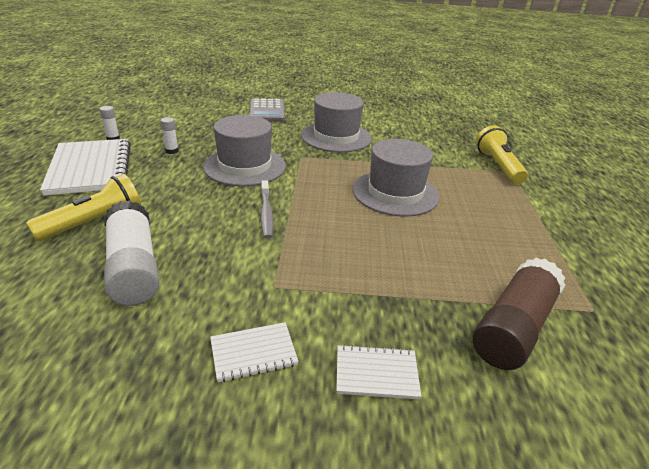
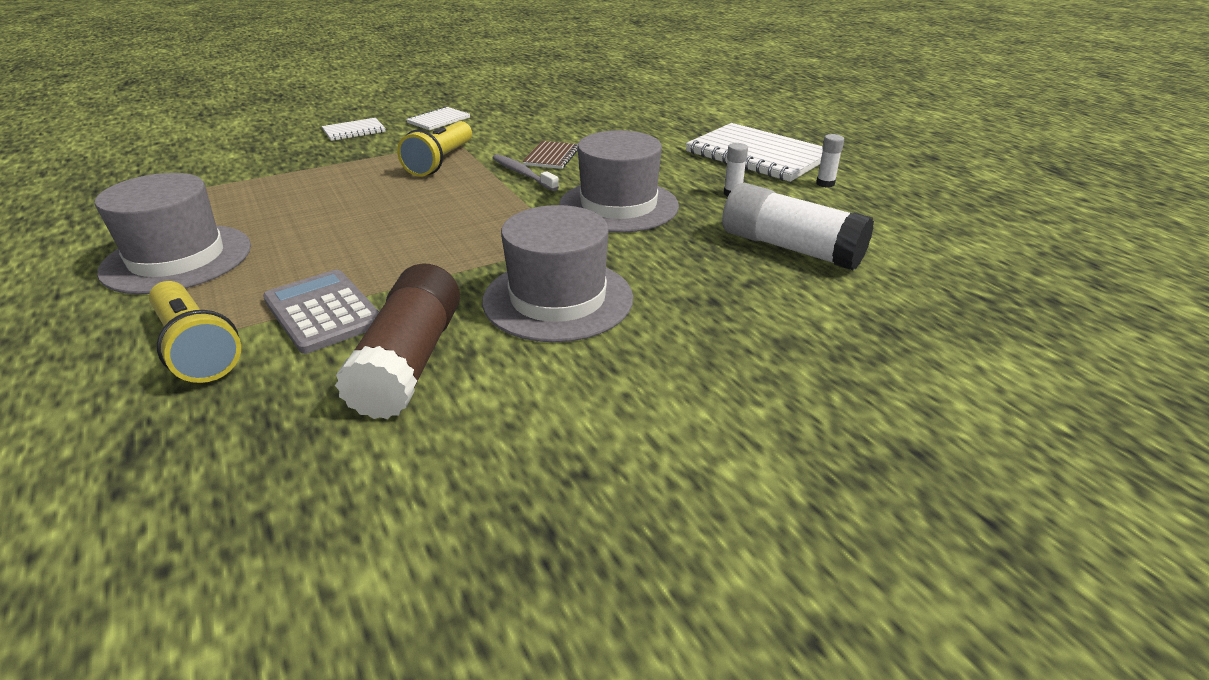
camera: 150 degrees right, 0 degrees up
yellow flashlight [26,174,141,241] -> yellow flashlight moved to [397,121,472,176]
white glue stick [104,201,160,306] -> white glue stick moved to [722,183,874,270]
grey calculator [249,98,285,121] -> grey calculator moved to [263,270,379,354]
grey hat [352,139,440,217] -> grey hat moved to [95,173,251,294]
brown glue stick [473,258,565,370] -> brown glue stick moved to [335,263,460,419]
none -> brown notebook [522,141,578,169]

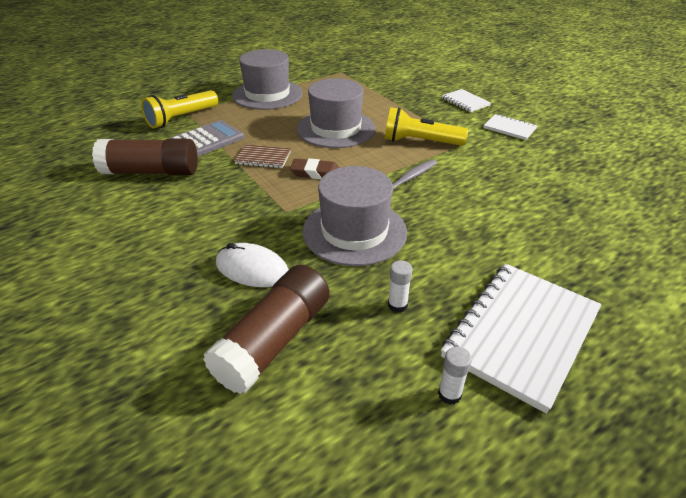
camera: 85 degrees right, 5 degrees up
grey hat [482,205,633,342] -> grey hat moved to [297,78,375,148]
brown notebook [522,141,578,169] -> brown notebook moved to [234,144,291,168]
white glue stick [722,183,874,270] -> brown glue stick [203,265,330,394]
none -> white mouse [216,243,289,287]
none -> brown eraser [290,159,340,179]

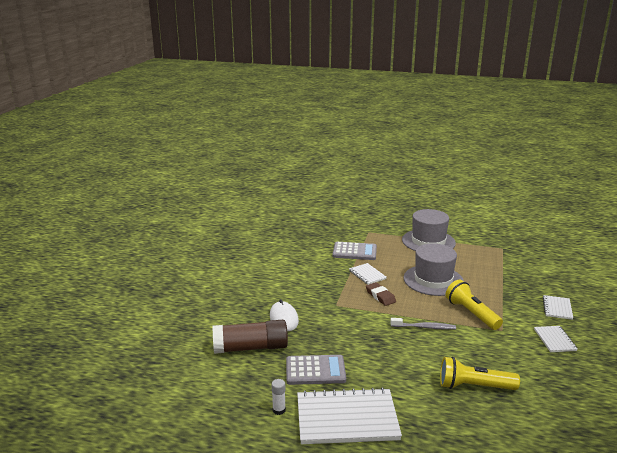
camera: 50 degrees right, 15 degrees down
brown glue stick [92,139,198,175] -> none
yellow flashlight [141,90,218,128] -> yellow flashlight moved to [440,357,520,390]
brown notebook [234,144,291,168] -> white notebook [349,263,387,285]
grey hat [303,166,407,266] -> none
white glue stick [388,260,412,313] -> grey calculator [286,355,346,385]

